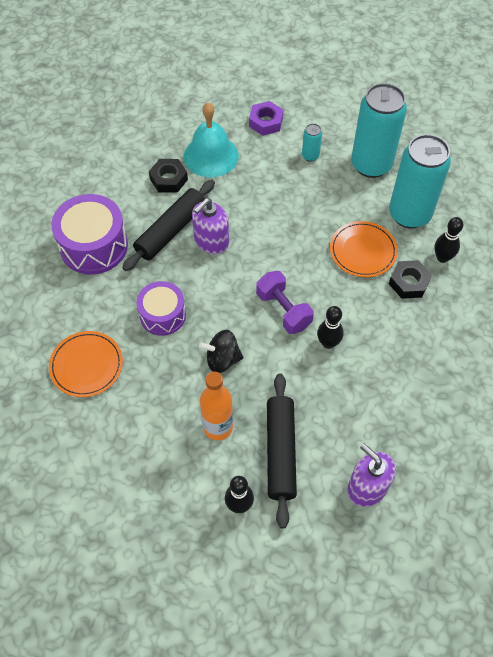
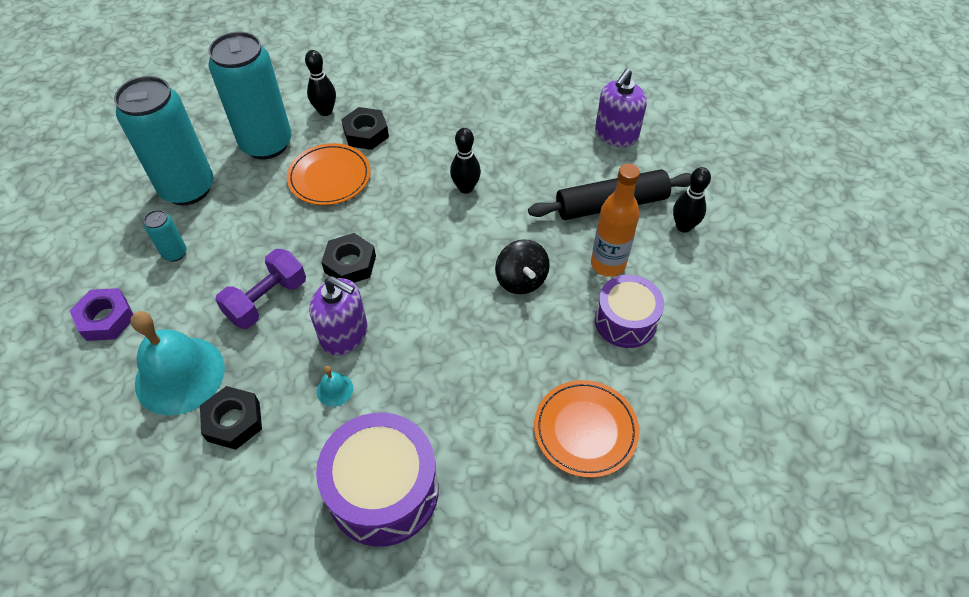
camera: 105 degrees left, 5 degrees down
black rolling pin [122,180,215,271] -> turquoise bell [316,366,353,407]
purple drum [136,281,186,336] -> purple drum moved to [595,275,664,348]
purple dumbbell [256,271,314,334] -> purple dumbbell moved to [215,249,306,329]
none -> black nut [321,233,376,283]

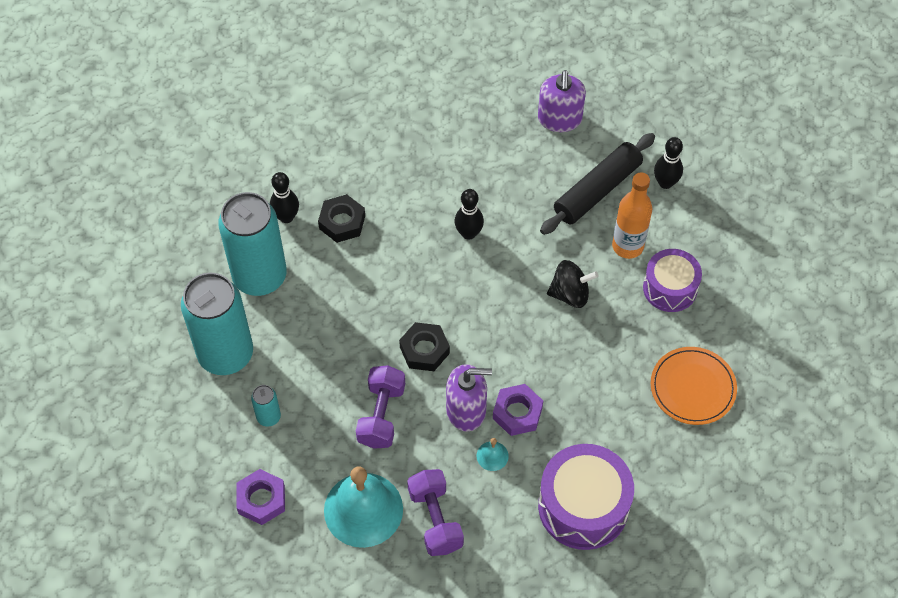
camera: 30 degrees left, 5 degrees up
black nut [200,386,262,450] -> purple dumbbell [407,469,464,556]
orange plate [287,143,371,205] -> none
black spinning top [495,239,550,294] -> black spinning top turned 45 degrees counterclockwise [547,260,598,308]
none -> purple nut [493,384,543,436]

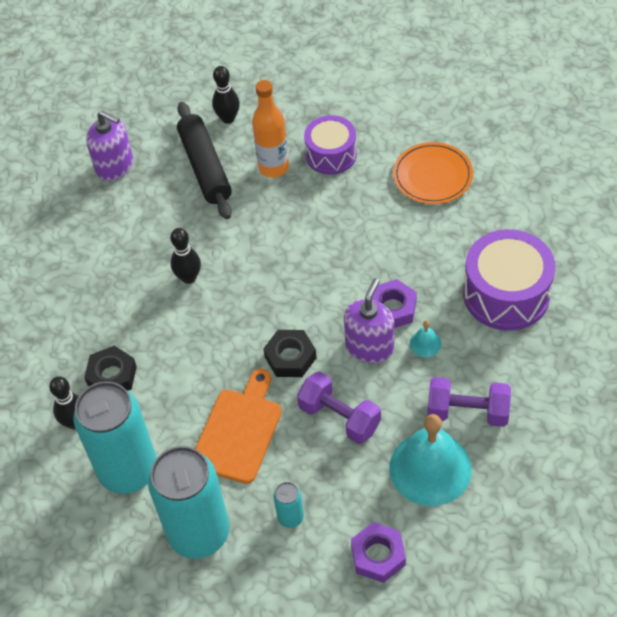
camera: 60 degrees left, 5 degrees down
black spinning top [547,260,598,308] -> none
none -> orange cutting board [195,369,282,484]

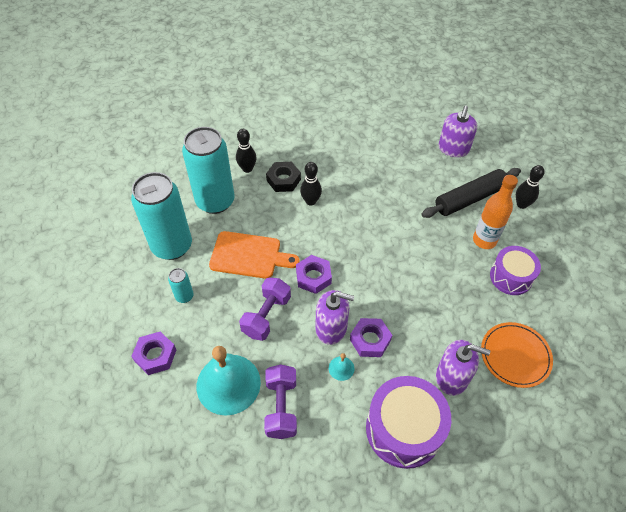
camera: 75 degrees right, 0 degrees up
black bowling pin [170,228,201,284] -> black bowling pin moved to [300,162,322,205]
black nut [263,330,316,377] -> purple nut [296,255,332,294]
none -> purple soap dispenser [436,340,490,396]

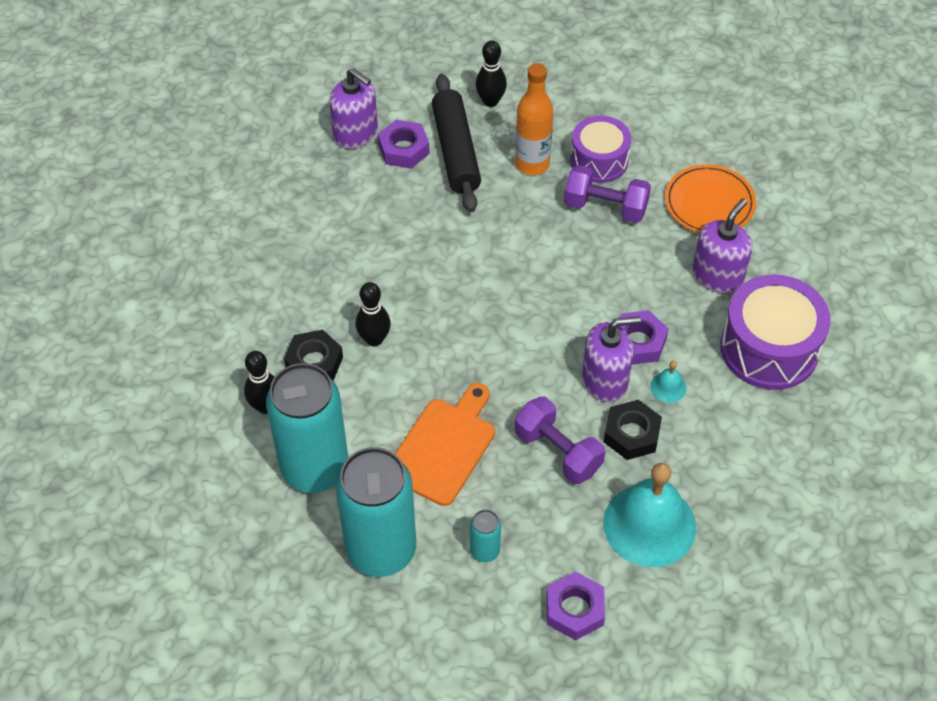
camera: 70 degrees left, 0 degrees up
purple dumbbell [264,364,297,439] -> purple dumbbell moved to [564,165,651,223]
purple nut [296,255,332,294] -> purple nut moved to [378,120,430,168]
purple soap dispenser [315,290,354,345] -> purple soap dispenser turned 45 degrees clockwise [582,316,641,402]
none -> black nut [604,400,662,460]

